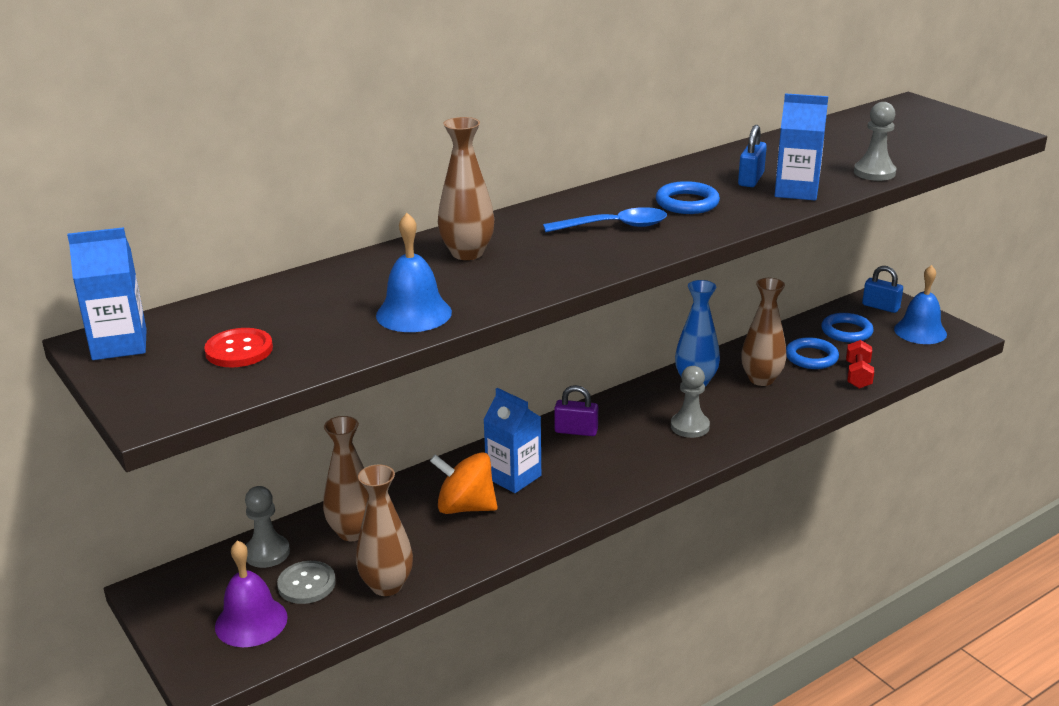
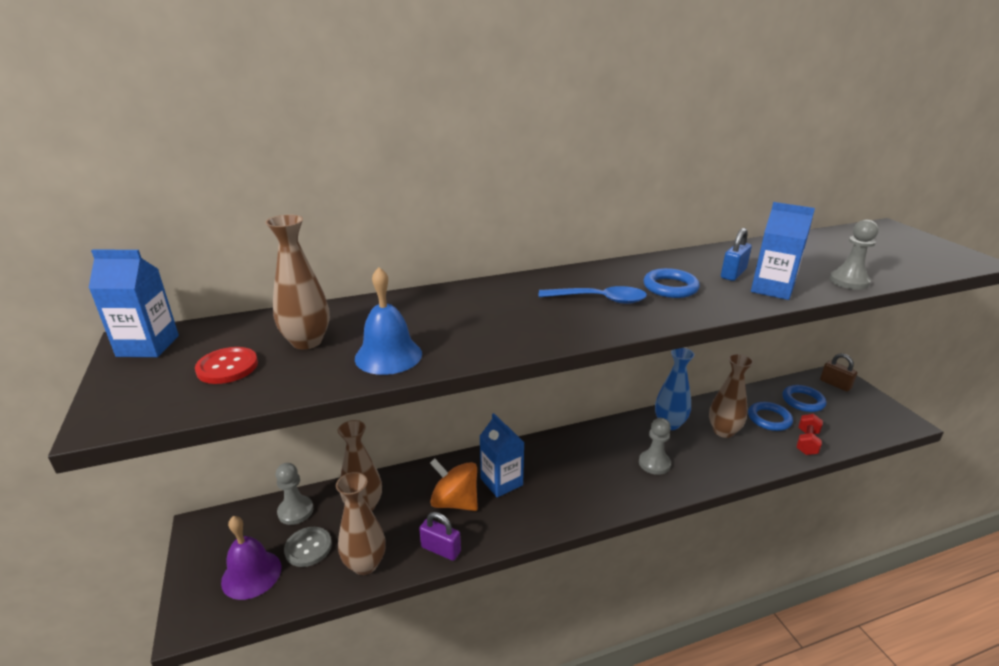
camera: 15 degrees right, 0 degrees up
brown vase [438,117,494,260] -> brown vase moved to [265,215,330,349]
purple padlock [554,385,598,436] -> purple padlock moved to [419,512,461,561]
blue padlock [862,266,903,313] -> brown padlock [820,353,857,391]
blue bell [894,265,947,344] -> none

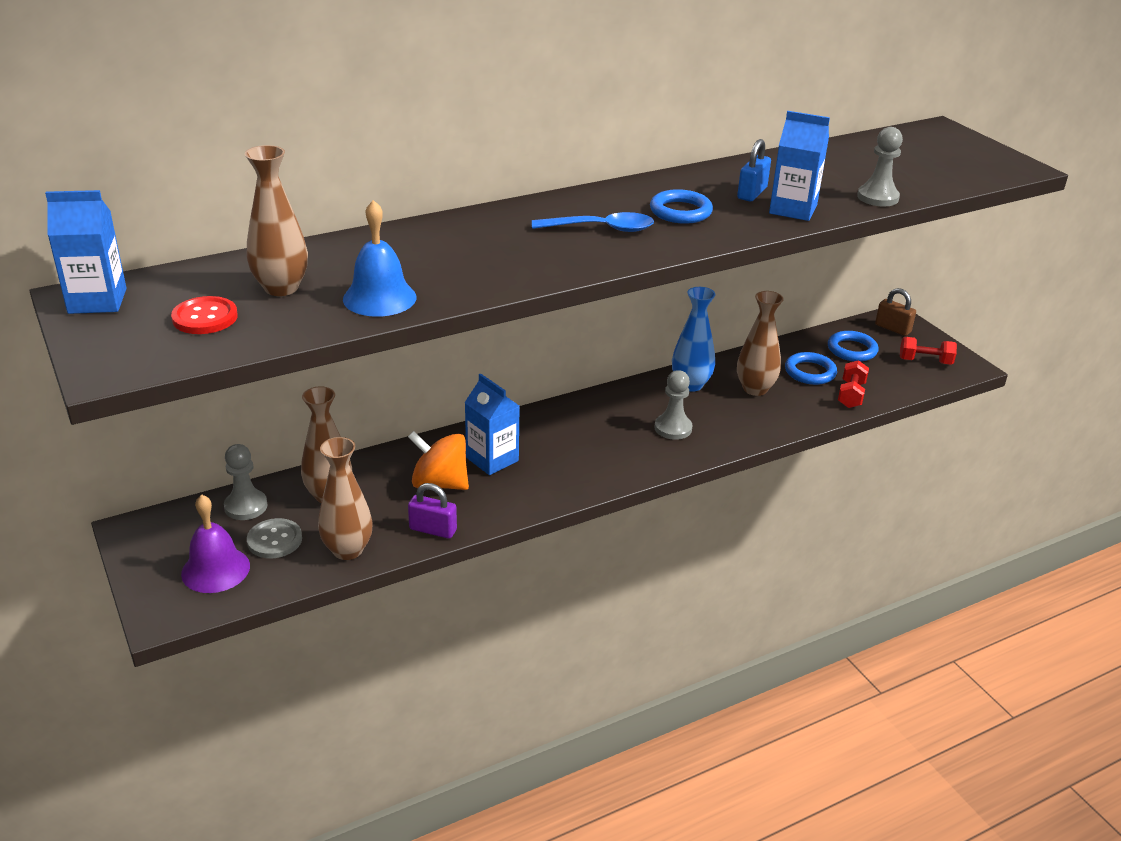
camera: 10 degrees left, 5 degrees up
none -> red dumbbell [900,337,957,365]

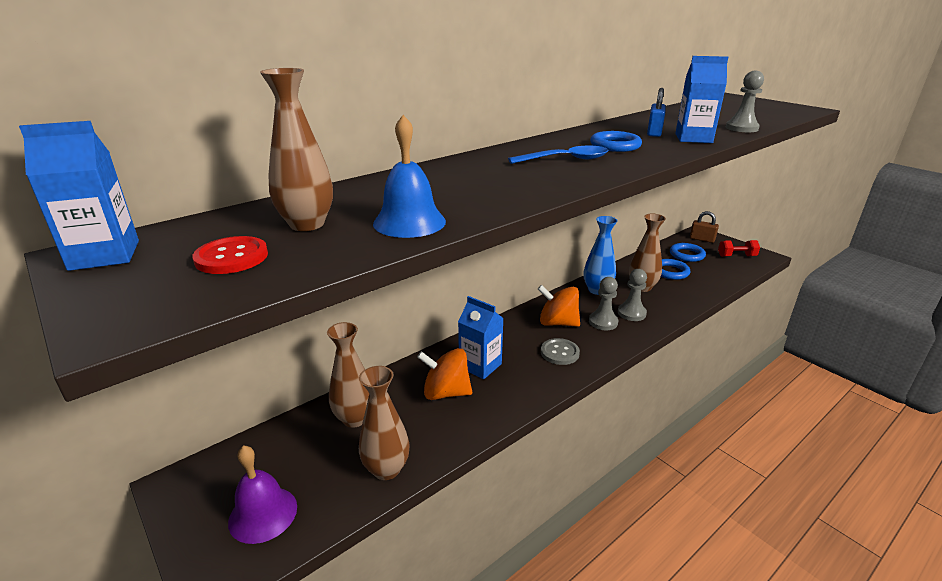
camera: 10 degrees left, 5 degrees down
grey pawn [224,444,267,520] -> grey pawn moved to [618,269,647,321]
grey button [247,518,302,558] -> grey button moved to [541,338,580,365]
purple padlock [408,483,457,539] -> none
red dumbbell [838,360,869,408] -> none
none -> orange spinning top [538,285,580,327]

